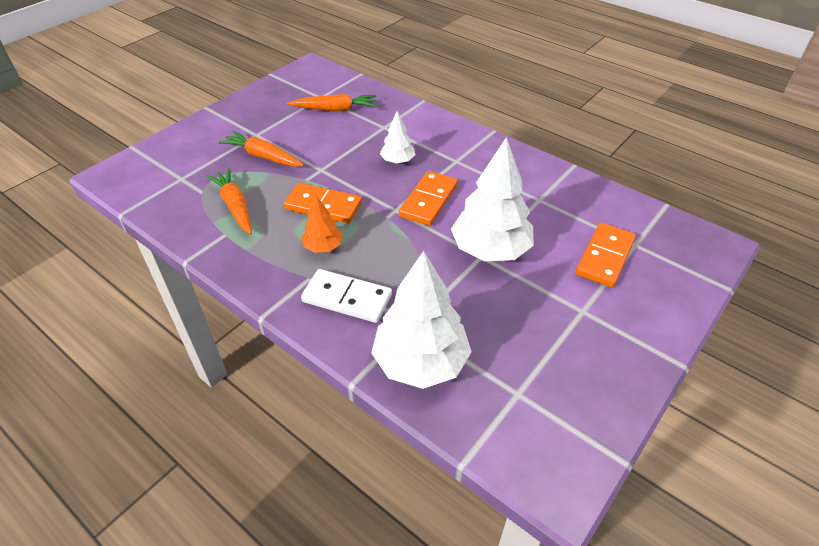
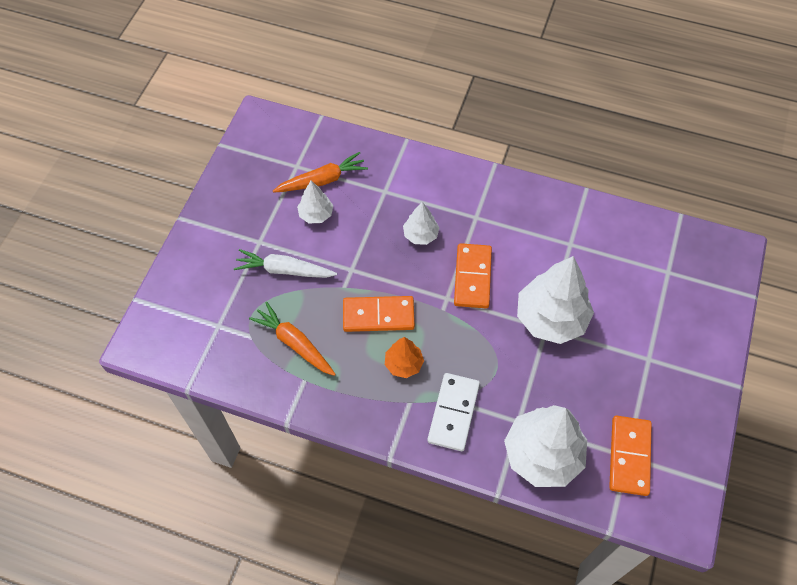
camera: 20 degrees left, 15 degrees up
orange carrot [219,131,304,167] -> white carrot [234,249,337,278]
white domino [301,269,392,323] -> white domino turned 75 degrees counterclockwise [427,373,480,451]
orange domino [576,222,636,287] -> orange domino moved to [609,416,652,496]
none -> white tree [297,181,333,223]

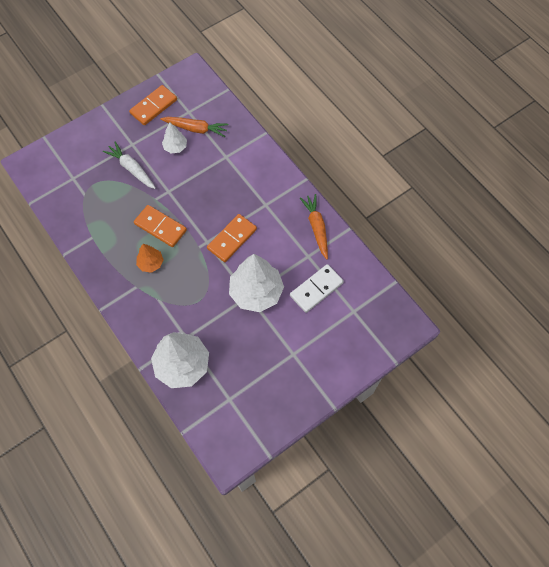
camera: 35 degrees right, 5 degrees up
orange carrot [249,302,336,376] -> orange carrot moved to [300,194,328,260]
white tree [403,202,440,245] -> none
white domino [427,373,480,451] -> white domino moved to [290,264,344,313]
orange domino [609,416,652,496] -> orange domino moved to [129,85,177,125]

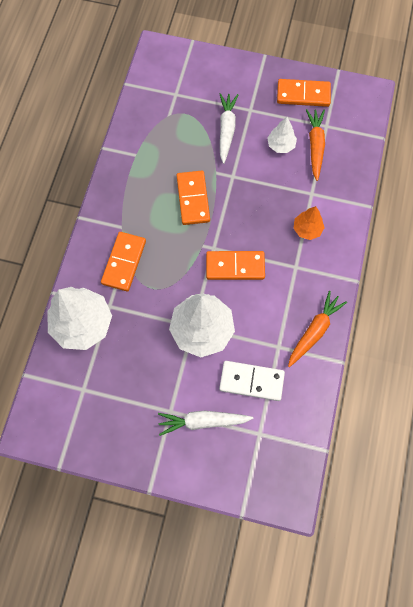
camera: 50 degrees right, 5 degrees up
orange tree [136,244,164,273] -> orange tree moved to [293,206,325,240]
orange carrot [160,117,228,137] -> orange carrot turned 150 degrees counterclockwise [306,109,325,181]
none -> orange domino [101,232,146,292]
none -> white carrot [158,411,253,436]

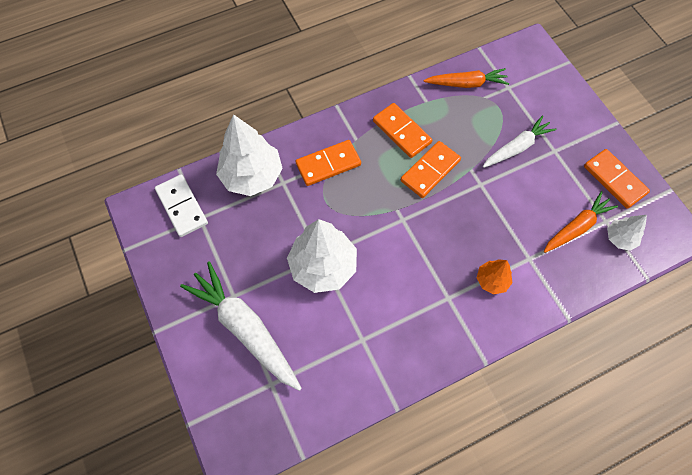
camera: 50 degrees right, 5 degrees down
white carrot [158,411,253,436] -> white carrot [180,261,302,391], size x1.59
orange domino [206,251,265,280] -> orange domino moved to [373,103,432,158]
white domino [219,361,285,401] -> white domino moved to [155,174,208,237]
white tree [267,117,297,153] -> white tree moved to [607,215,647,251]
orange carrot [288,291,347,367] -> orange carrot moved to [424,68,509,88]

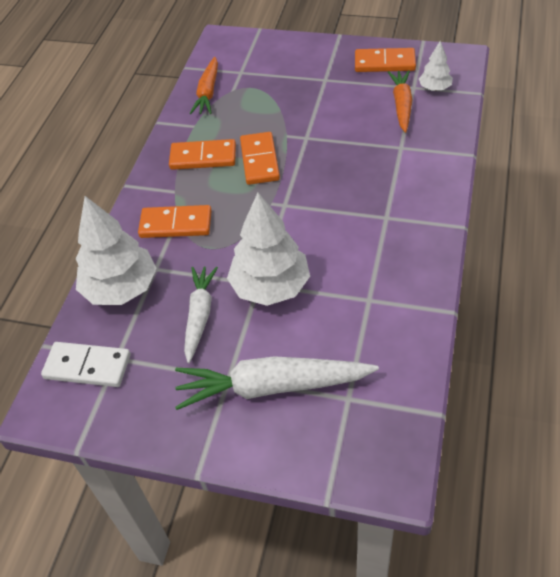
camera: 45 degrees left, 15 degrees down
orange domino [296,140,361,186] -> orange domino turned 75 degrees clockwise [138,205,212,238]
orange carrot [424,68,509,88] -> orange carrot turned 150 degrees clockwise [190,57,218,114]
orange tree [477,259,513,294] -> none
white carrot [483,115,557,168] -> white carrot moved to [184,266,218,363]

